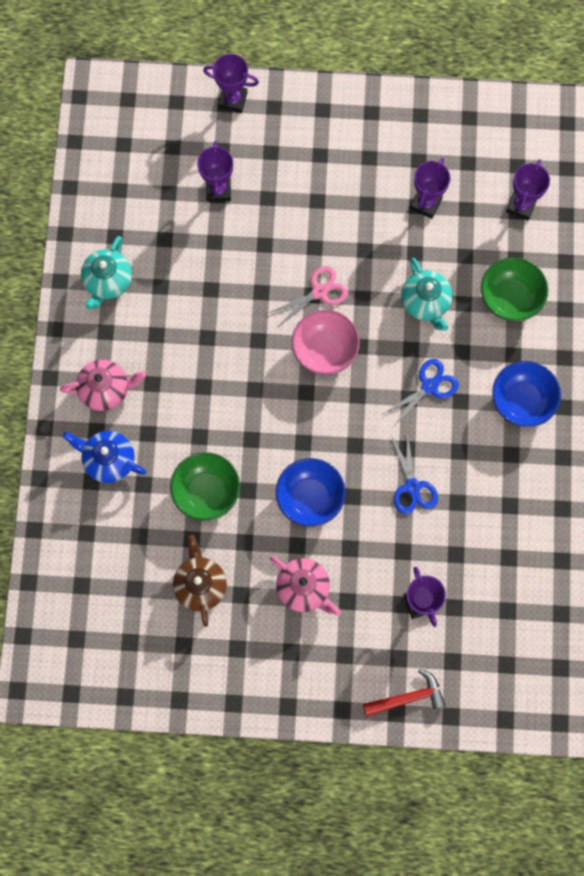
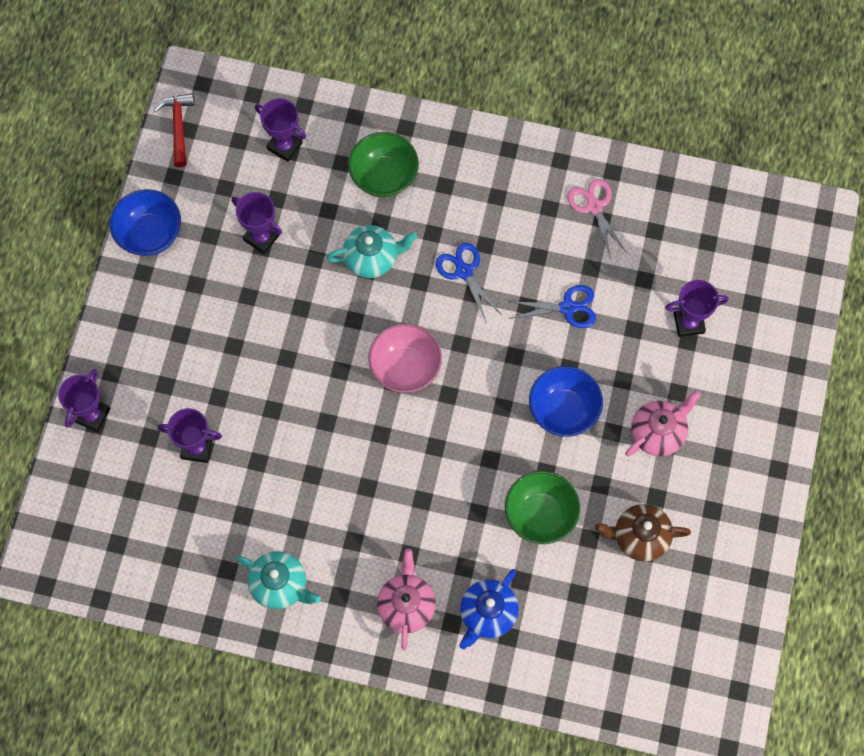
camera: 80 degrees left, 5 degrees down
pink scissors [269,266,348,326] -> pink scissors moved to [567,179,627,259]
red hammer [363,669,446,717] -> red hammer moved to [153,93,195,167]
blue bowl [492,361,561,427] -> blue bowl moved to [109,189,181,256]

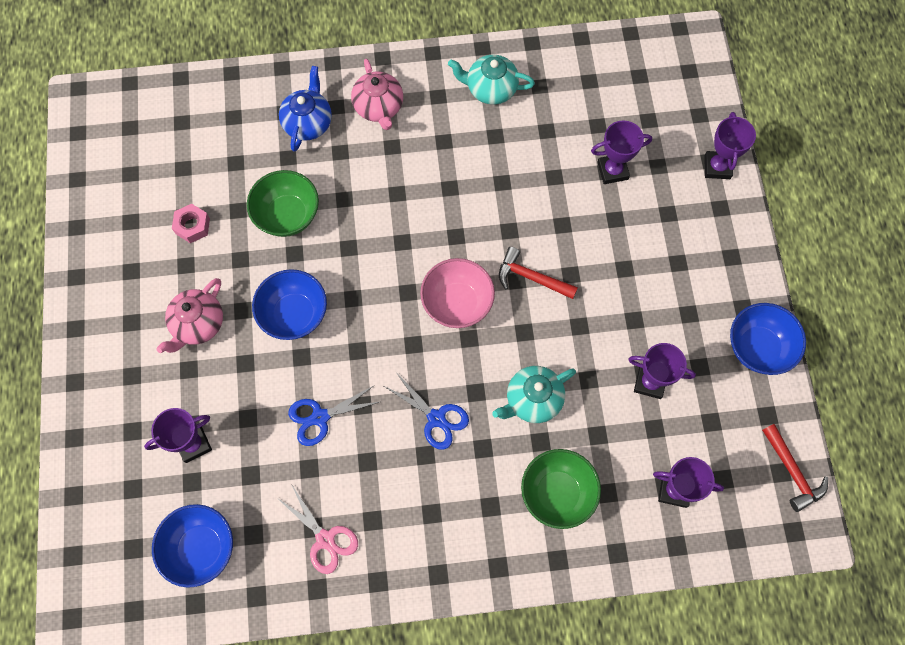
camera: 160 degrees right, 0 degrees up
brown teapot [595,504,691,562] -> pink nut [172,204,210,243]
none -> blue bowl [152,504,233,588]
none -> red hammer [499,247,578,299]

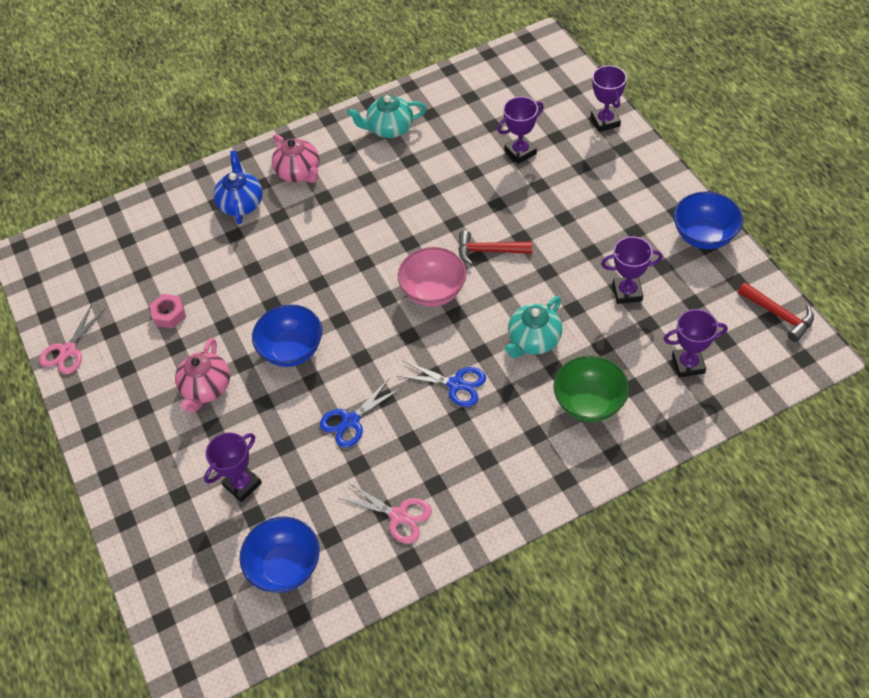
camera: 15 degrees left, 15 degrees down
green bowl [247,170,319,237] -> none
none -> pink scissors [39,304,106,374]

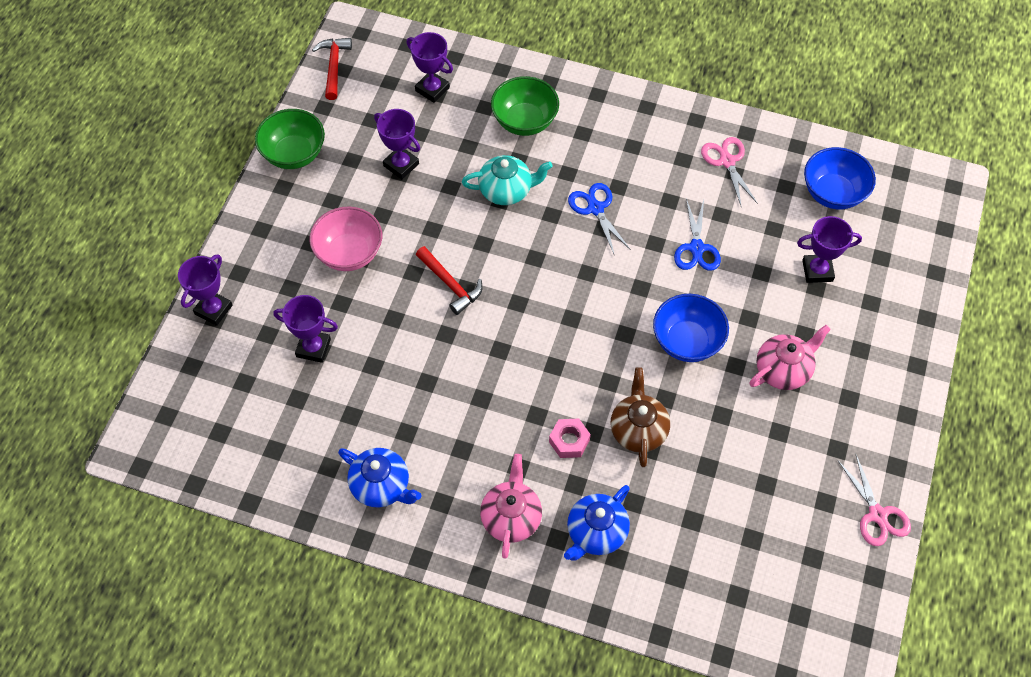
camera: 140 degrees left, 5 degrees up
pink scissors [39,304,106,374] -> pink scissors turned 90 degrees clockwise [838,453,911,546]
pink nut [149,294,186,329] -> pink nut moved to [549,419,591,458]
blue scissors [320,378,401,448] -> blue scissors turned 90 degrees clockwise [674,198,721,271]
turquoise teapot [347,95,427,138] -> blue teapot [338,448,422,507]
pink bowl [398,247,467,307] -> pink bowl moved to [309,206,382,271]
blue bowl [673,191,743,249] -> green bowl [255,109,325,169]
none -> brown teapot [610,367,670,467]

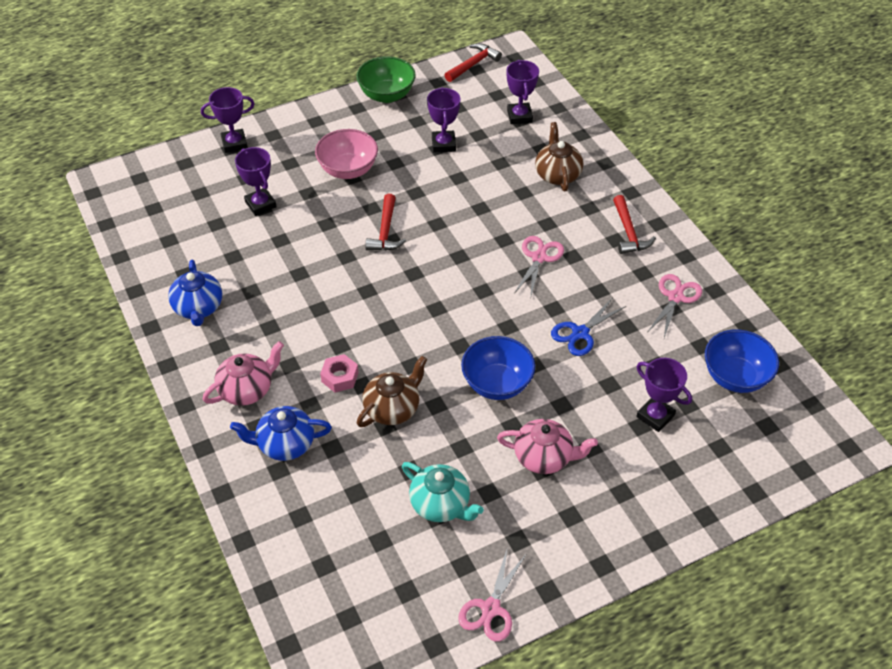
camera: 45 degrees right, 10 degrees down
turquoise teapot [462,155,553,205] -> turquoise teapot moved to [402,462,484,522]
green bowl [491,76,559,136] -> brown teapot [535,122,583,191]
blue scissors [568,183,631,256] -> pink scissors [514,236,564,296]
none -> red hammer [613,195,656,254]

